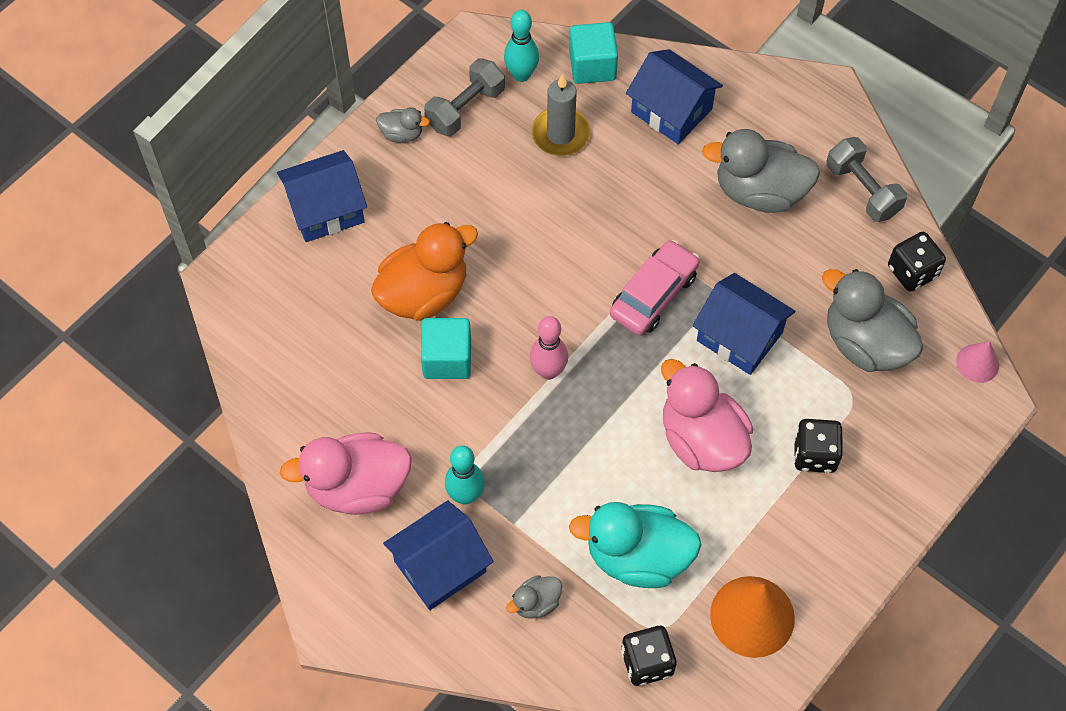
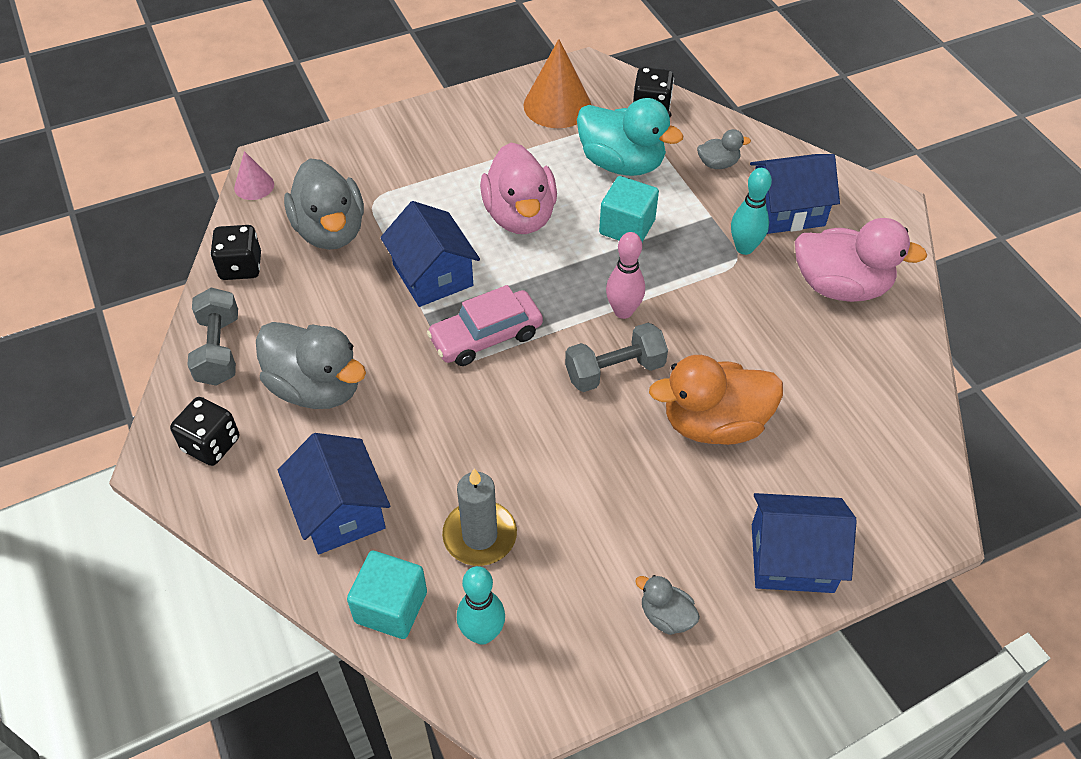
camera: 155 degrees left, 10 degrees down
turquoise cube [421,318,471,379] -> turquoise cube moved to [599,176,659,242]
grey dumbbell [424,58,505,136] -> grey dumbbell moved to [565,322,668,392]
black dice [794,419,843,473] -> black dice moved to [170,397,239,466]

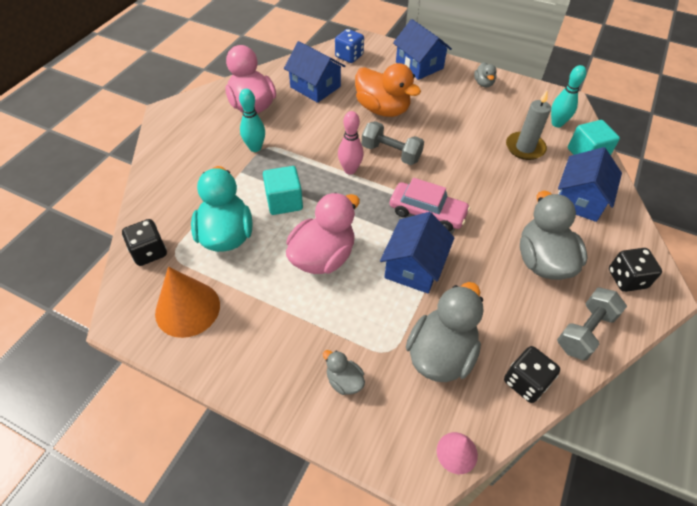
camera: 130 degrees left, 0 degrees up
grey duck [697,129,751,169] -> grey duck moved to [323,350,365,395]
blue house [750,154,840,234] -> blue house moved to [284,41,345,103]
none -> blue dice [335,29,364,63]

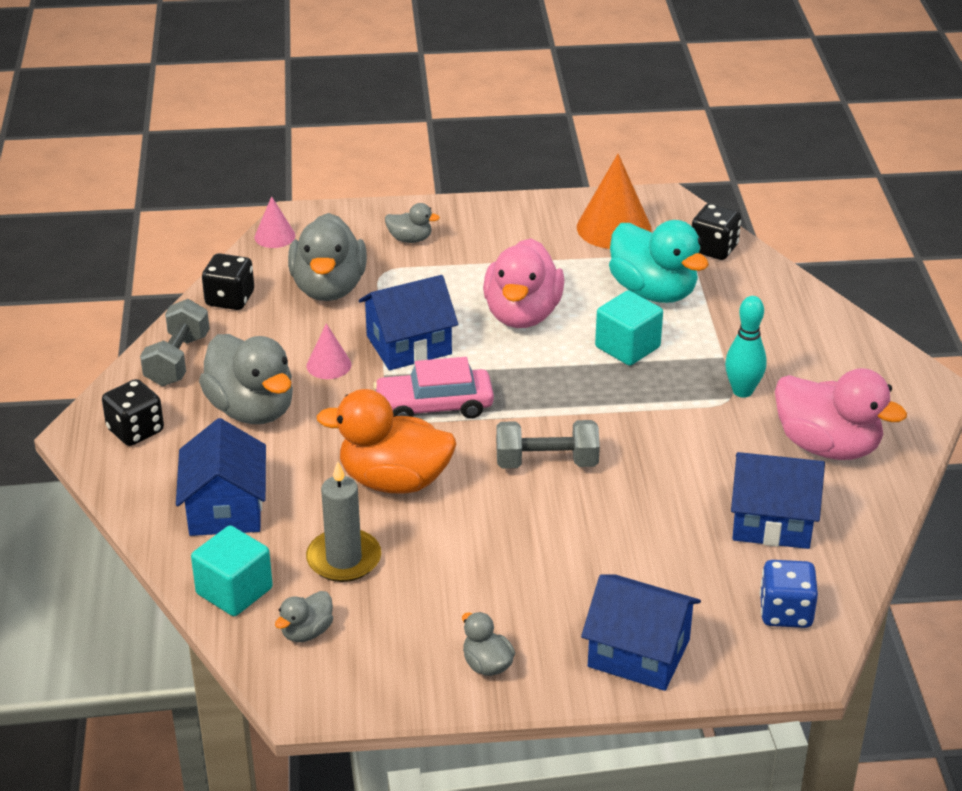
camera: 150 degrees right, 15 degrees down
pink bowling pin [338,111,364,175] -> none
orange duck [355,63,421,117] -> orange duck moved to [316,389,456,494]
blue house [380,212,455,294] -> blue house turned 75 degrees clockwise [359,275,458,370]
turquoise bowling pin [551,65,586,127] -> grey duck [275,591,333,642]
none -> pink cone [307,323,351,379]

